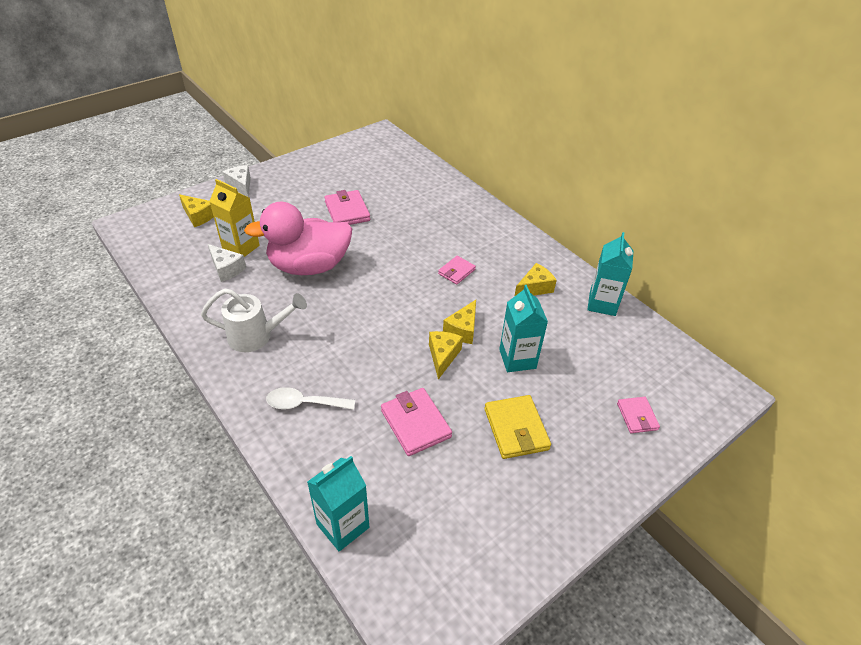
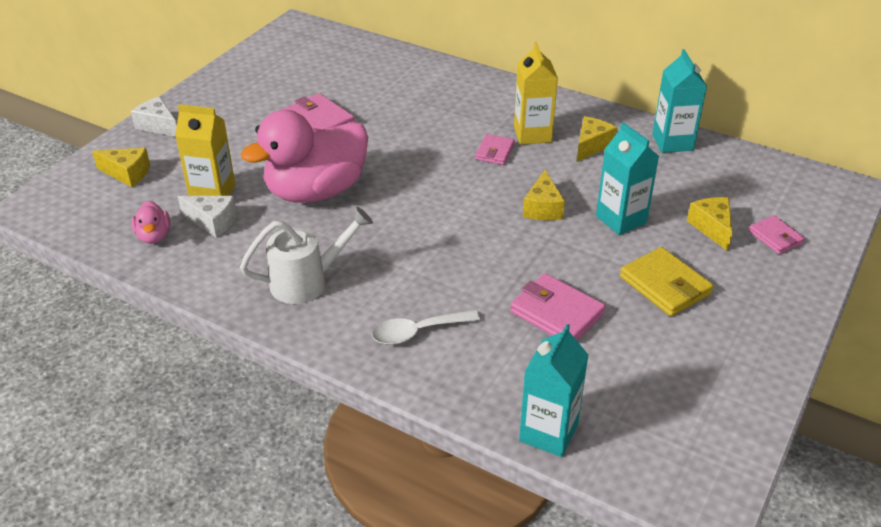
camera: 20 degrees left, 5 degrees down
yellow cheese [429,331,463,380] -> yellow cheese moved to [687,197,732,251]
none -> pink duck [131,201,170,244]
none -> yellow carton [514,42,558,145]

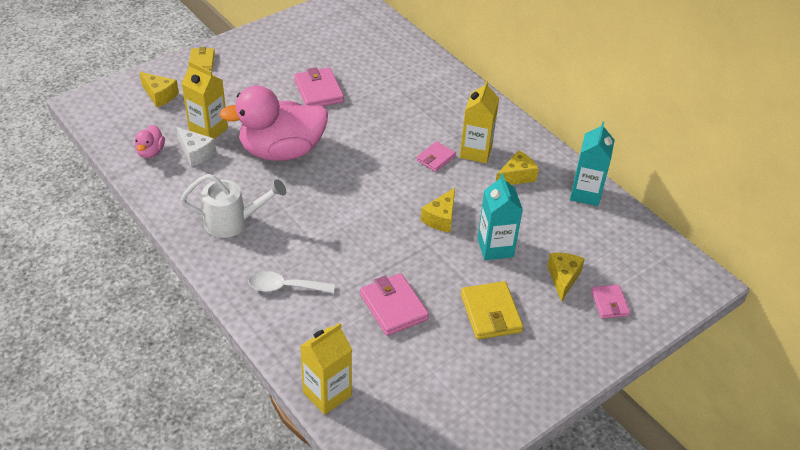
camera: 20 degrees right, 5 degrees up
white cheese [131,97,177,137] -> yellow wallet [189,47,215,70]
turquoise carton [519,324,588,457] -> yellow carton [300,323,352,415]

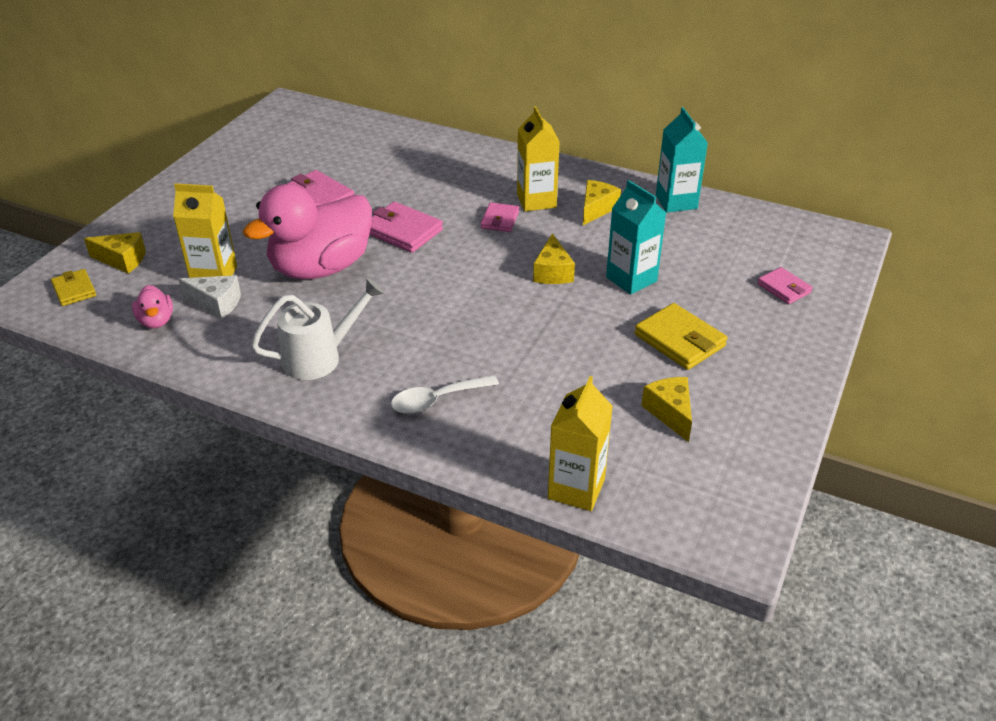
camera: 25 degrees left, 5 degrees down
yellow wallet [189,47,215,70] -> yellow wallet moved to [51,269,96,306]
pink wallet [360,273,429,336] -> pink wallet moved to [369,202,443,253]
yellow cheese [547,253,585,302] -> yellow cheese moved to [641,377,692,442]

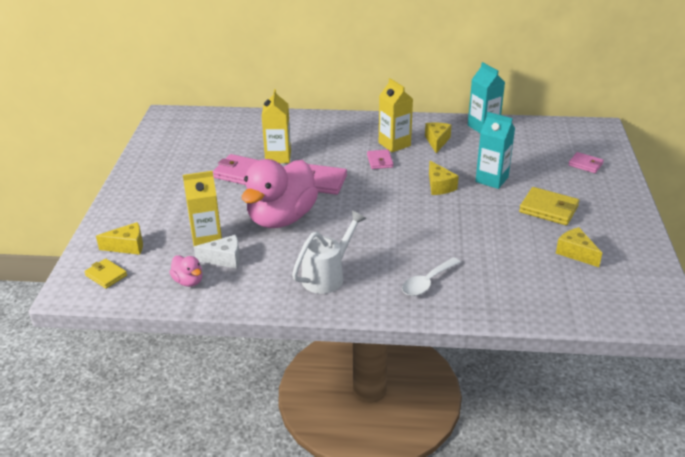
camera: 20 degrees left, 5 degrees down
yellow carton [548,376,613,511] -> yellow carton moved to [262,89,291,163]

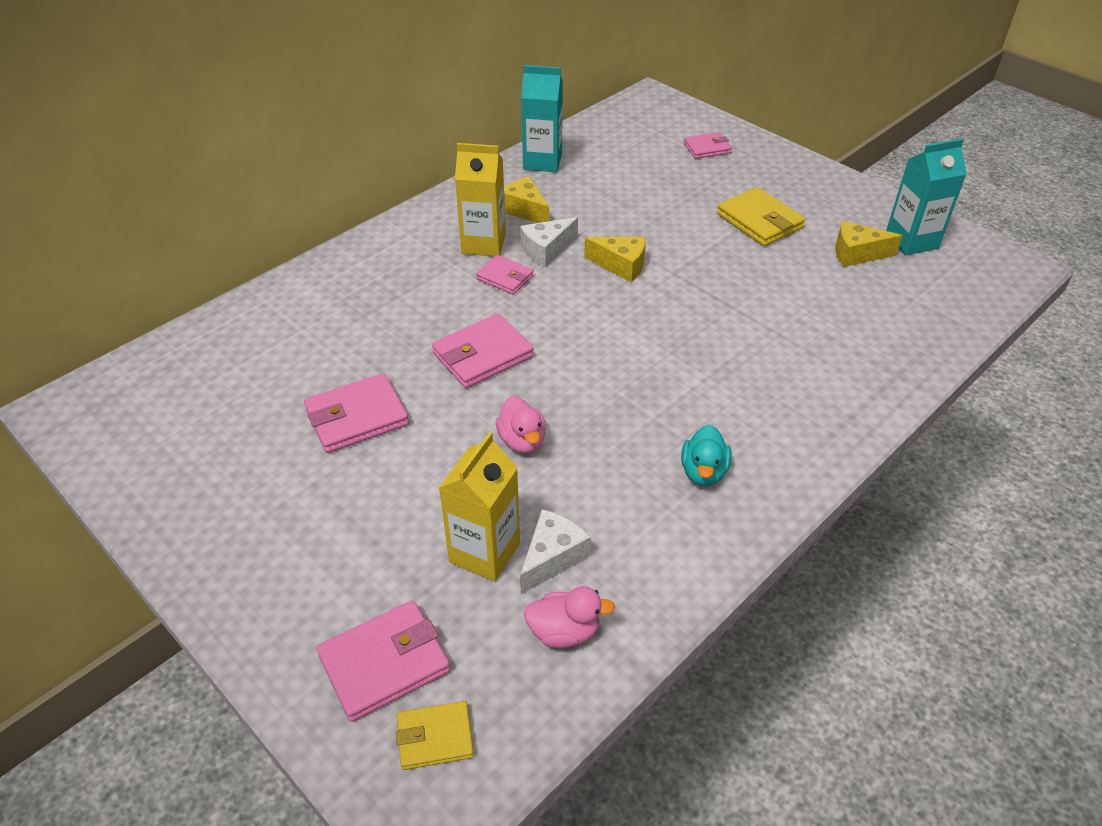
camera: 50 degrees left, 10 degrees up
yellow cheese [96,222,143,255] -> pink wallet [317,600,450,722]
pink duck [242,159,318,228] -> pink duck [496,396,546,453], size x0.42
yellow carton [262,89,291,163] -> none
white watering can [292,210,366,294] -> turquoise duck [681,425,731,486]
white spoon [402,258,461,296] -> none
turquoise carton [475,112,515,189] -> turquoise carton moved to [886,138,967,255]
yellow wallet [519,187,579,225] -> yellow wallet turned 75 degrees clockwise [717,187,805,246]
none -> white cheese [520,217,578,268]

